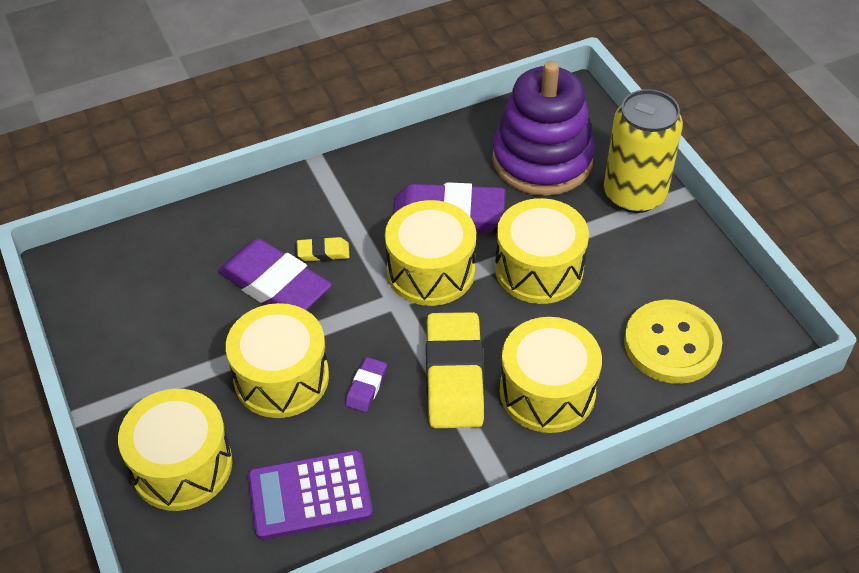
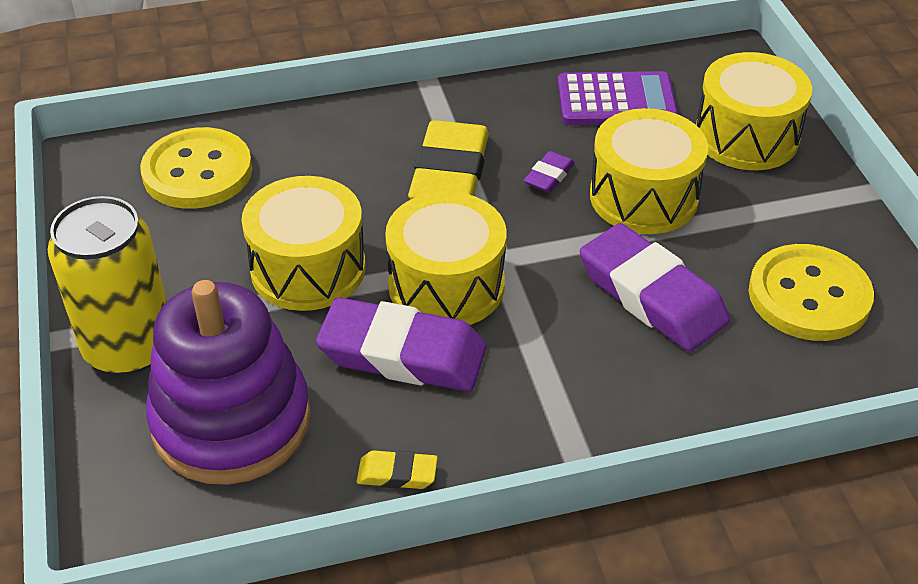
camera: 170 degrees left, 5 degrees down
yellow eraser [297,237,349,261] -> yellow eraser moved to [357,450,438,489]
yellow drum [500,317,602,433] -> none
none -> yellow button [749,244,874,341]

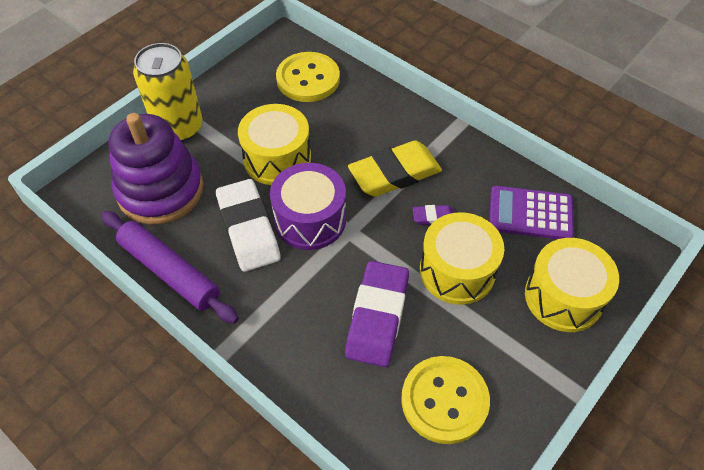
camera: 55 degrees right, 10 degrees up
purple eraser [316,297,487,392] -> white eraser [216,179,281,272]
yellow eraser [357,450,438,489] -> purple rolling pin [101,211,239,324]
yellow drum [385,191,507,325] -> purple drum [270,163,346,250]
purple calculator [558,71,678,125] -> purple calculator turned 135 degrees clockwise [489,186,574,239]

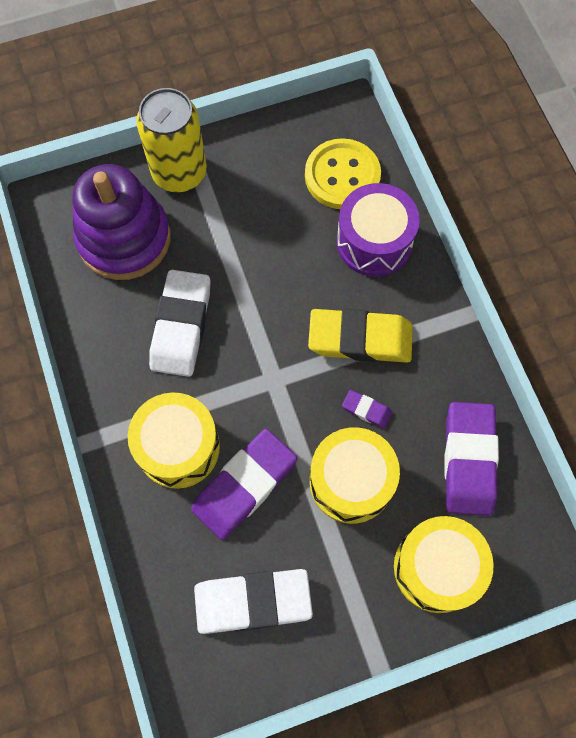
camera: 30 degrees right, 15 degrees up
purple rolling pin [101,211,239,324] -> none
yellow drum [238,104,311,185] -> yellow drum moved to [128,392,220,489]
purple drum [270,163,346,250] -> purple drum moved to [336,183,420,277]
yellow button [401,356,490,444] -> white eraser [194,569,313,634]
purple calculator [489,186,574,239] -> purple eraser [445,402,499,516]

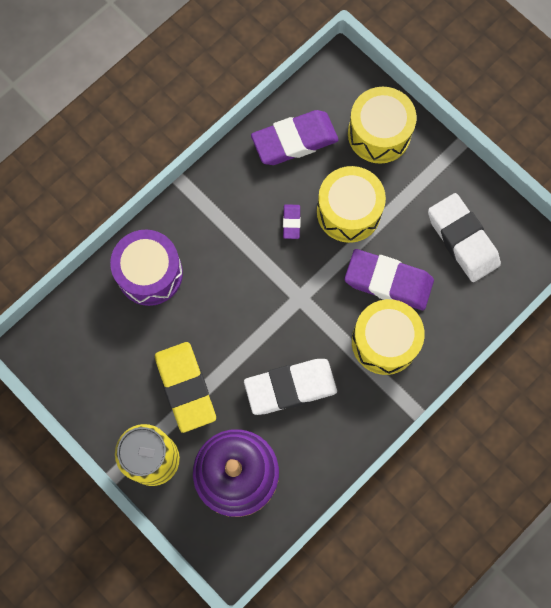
camera: 115 degrees left, 5 degrees up
yellow button [305,138,381,209] -> none
yellow eraser [308,309,413,363] -> yellow eraser moved to [155,342,216,433]

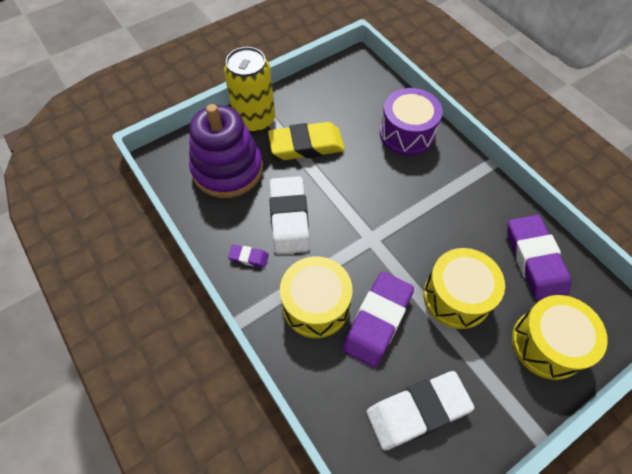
camera: 100 degrees right, 15 degrees down
purple eraser [283,204,301,239] -> purple eraser moved to [228,245,269,268]

